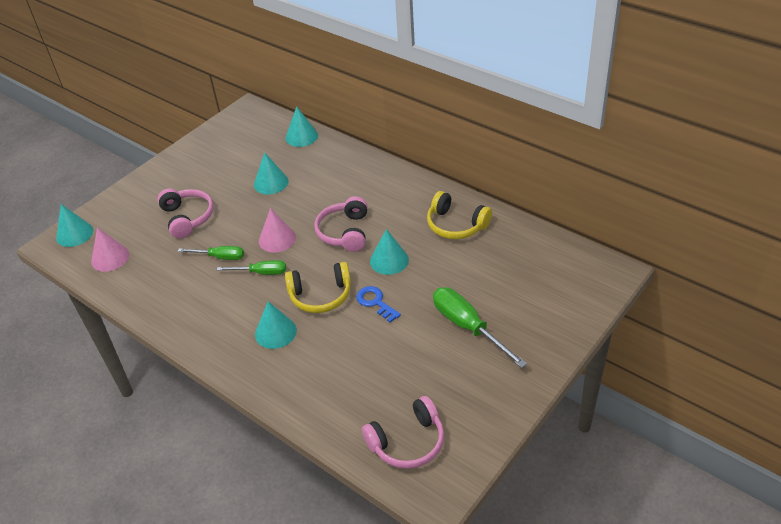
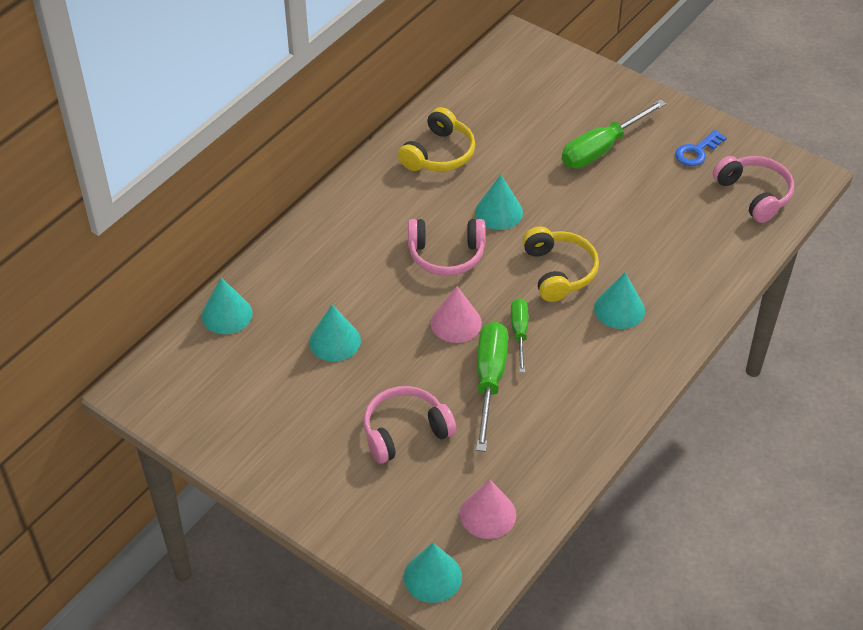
camera: 95 degrees left, 5 degrees up
green screwdriver [178,246,244,260] -> green screwdriver [476,322,509,452], size x1.65
blue key [356,286,401,323] -> blue key moved to [675,130,727,166]

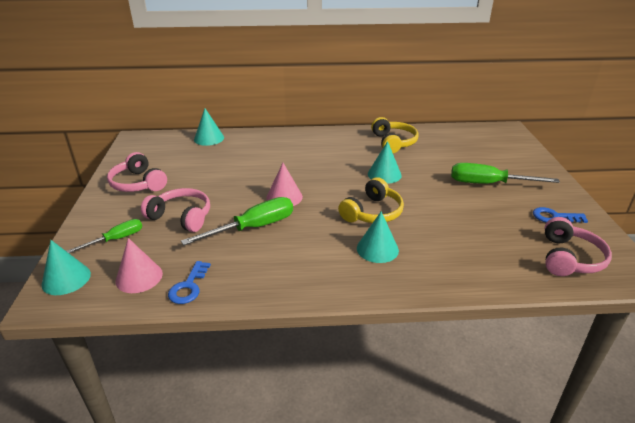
camera: 50 degrees right, 15 degrees down
turquoise cone [309,304,361,362] -> none
yellow headphones [398,107,475,171] -> yellow headphones turned 90 degrees counterclockwise [371,117,419,153]
pink headphones [408,219,486,276] -> pink headphones moved to [107,152,167,192]
green screwdriver [511,298,528,373] -> green screwdriver moved to [67,219,142,253]
none -> blue key [168,261,211,304]

